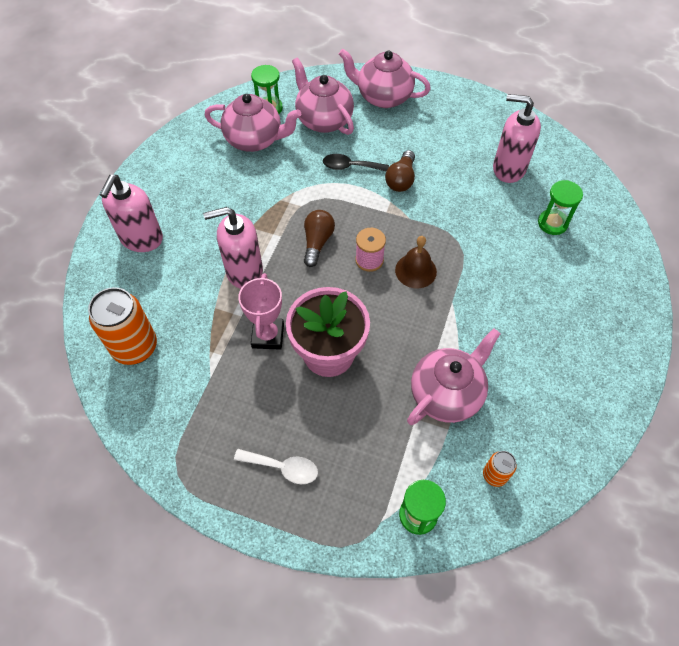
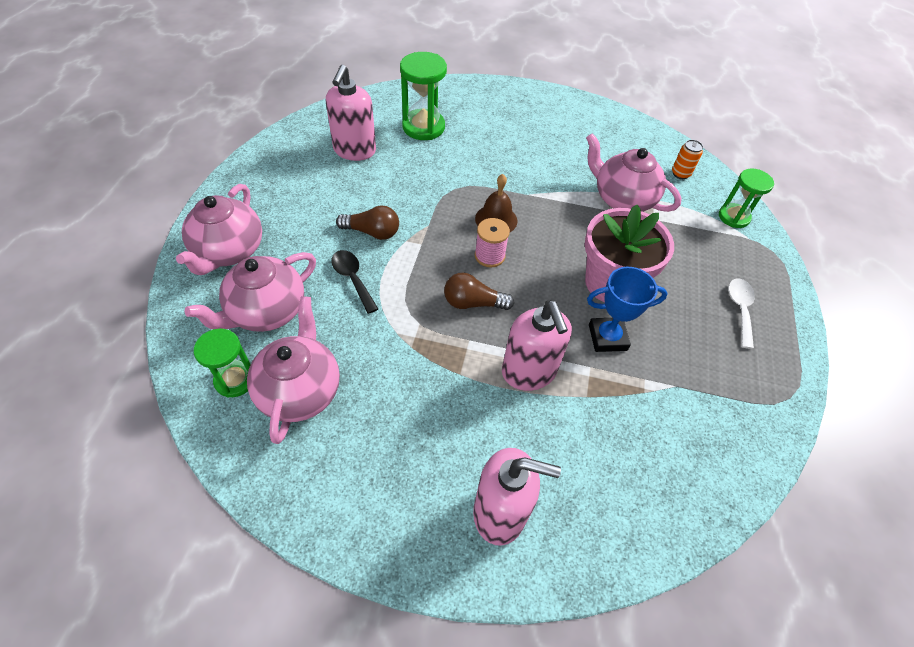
camera: 100 degrees left, 5 degrees down
orange can [88,287,157,365] -> none
pink trophy [238,273,284,350] -> blue trophy [587,267,668,352]
black spoon [323,154,389,171] -> black spoon turned 150 degrees clockwise [331,250,378,314]
green hourglass [538,180,583,235] -> green hourglass [400,52,447,140], size x1.51

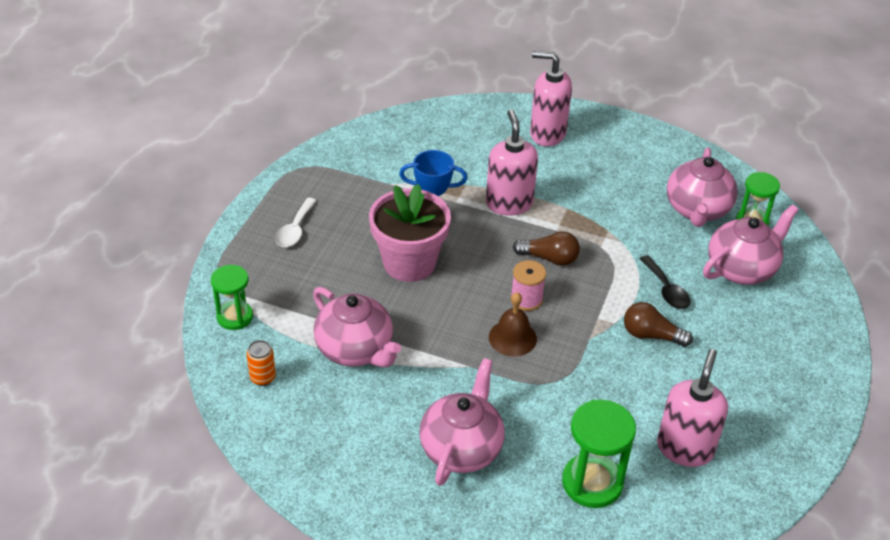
camera: 170 degrees left, 10 degrees down
pink teapot [176,184,262,275] -> pink teapot moved to [419,358,505,486]

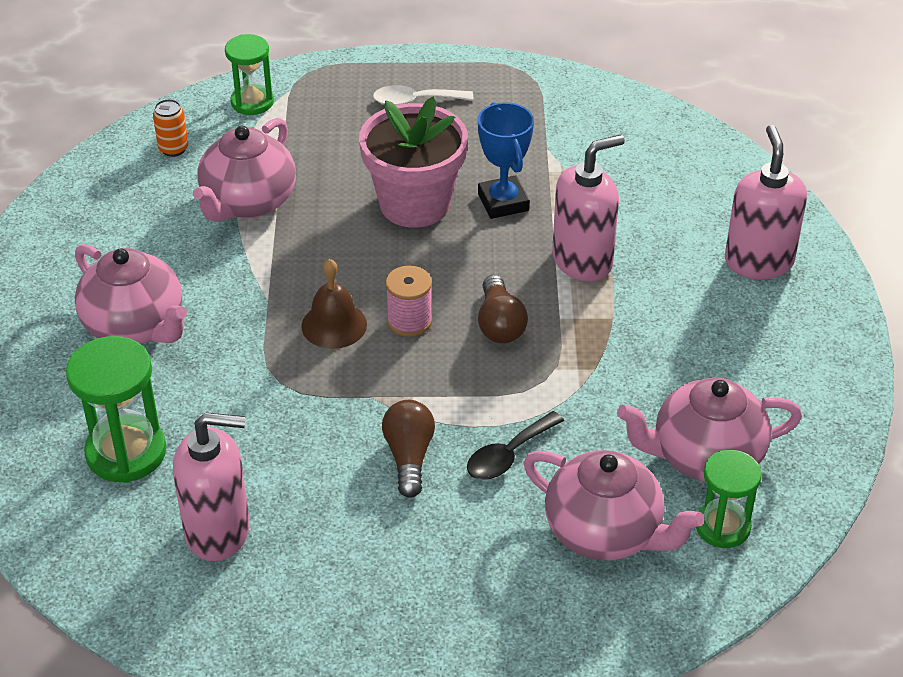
camera: 70 degrees right, 0 degrees up
pink teapot [419,358,505,486] -> pink teapot turned 45 degrees clockwise [75,244,187,344]

